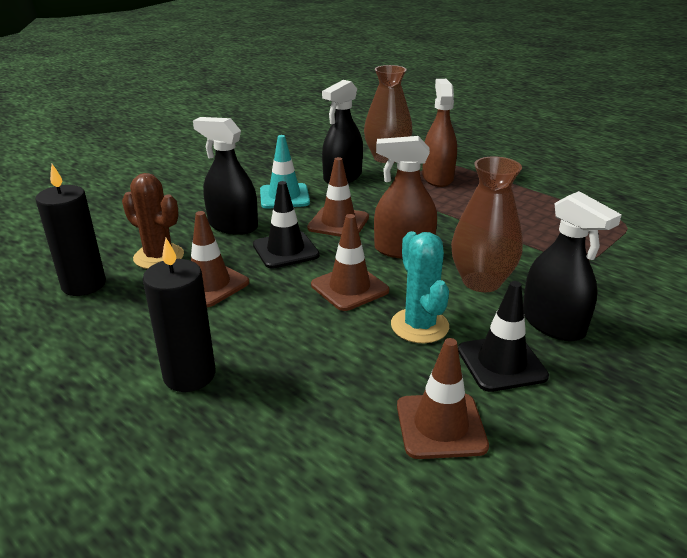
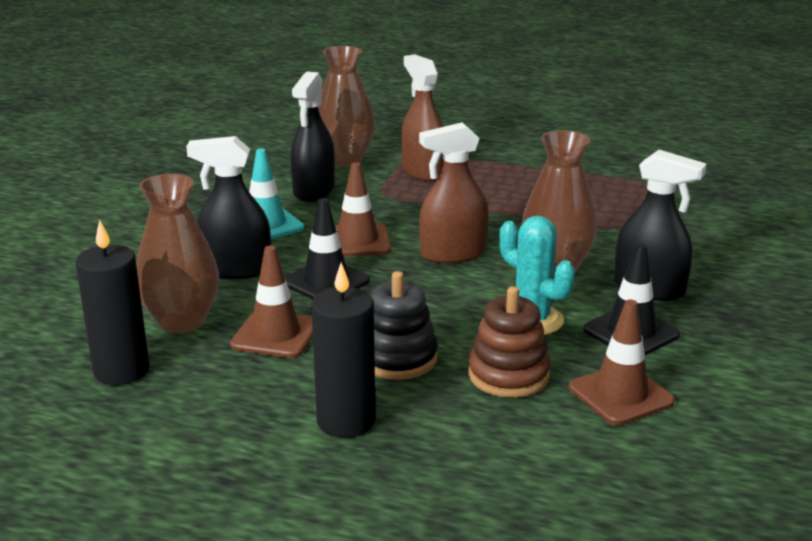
camera: 25 degrees left, 5 degrees down
brown cactus [122,173,184,269] -> brown vase [136,173,219,333]
brown traffic cone [311,214,389,311] -> none
none -> black stacking toy [371,271,438,380]
none -> brown stacking toy [468,286,551,398]

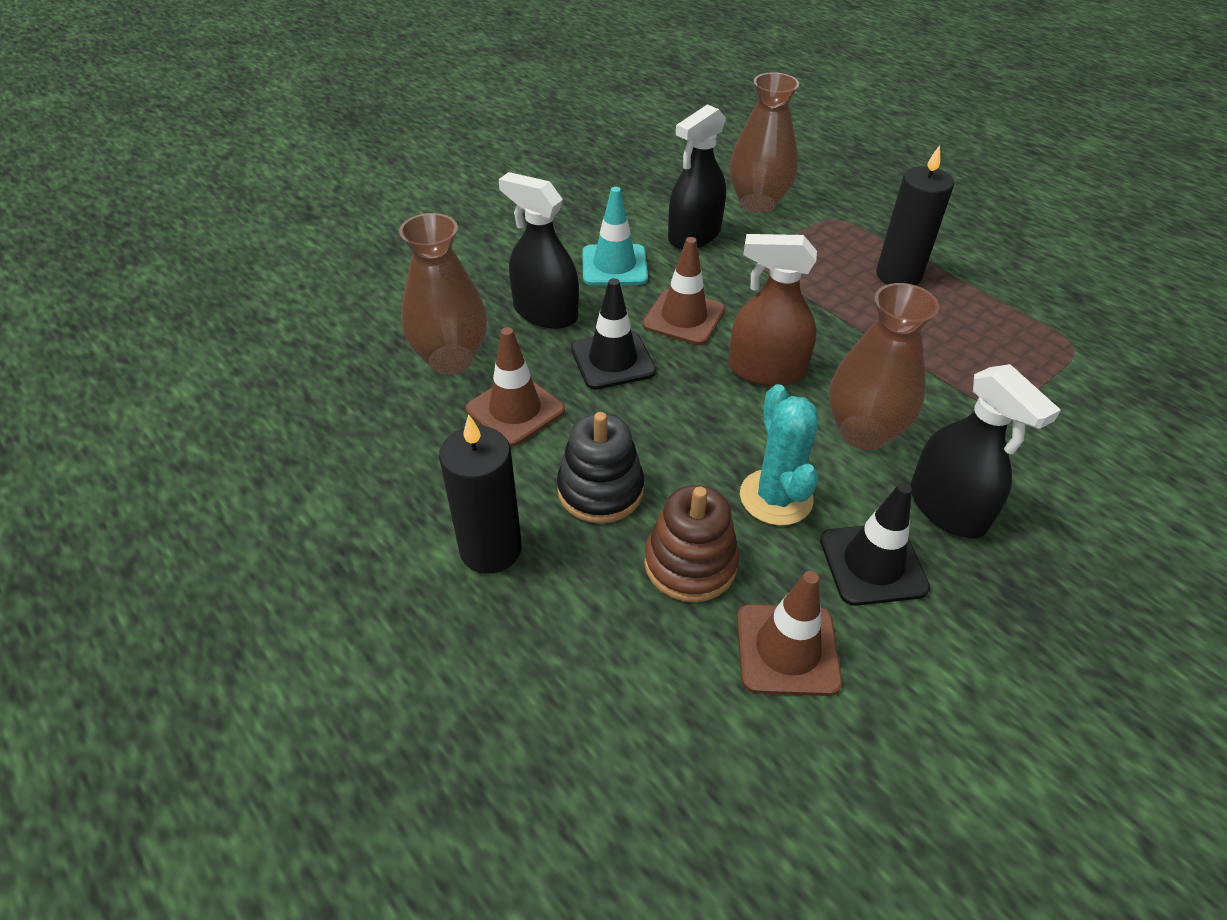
camera: 30 degrees right, 20 degrees up
black candle [75,220,149,385] -> black candle moved to [876,145,954,285]
brown spray bottle [401,54,444,181] -> none

